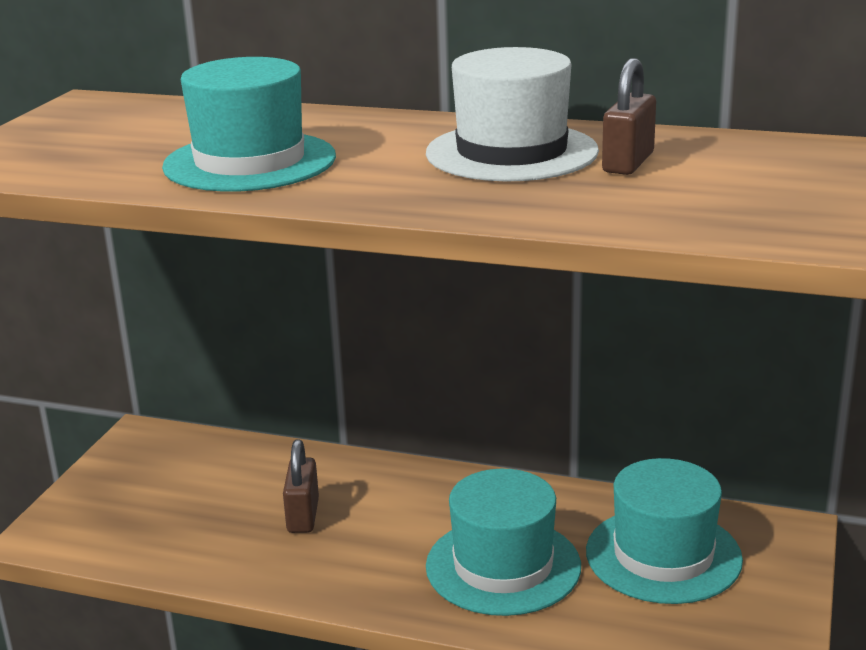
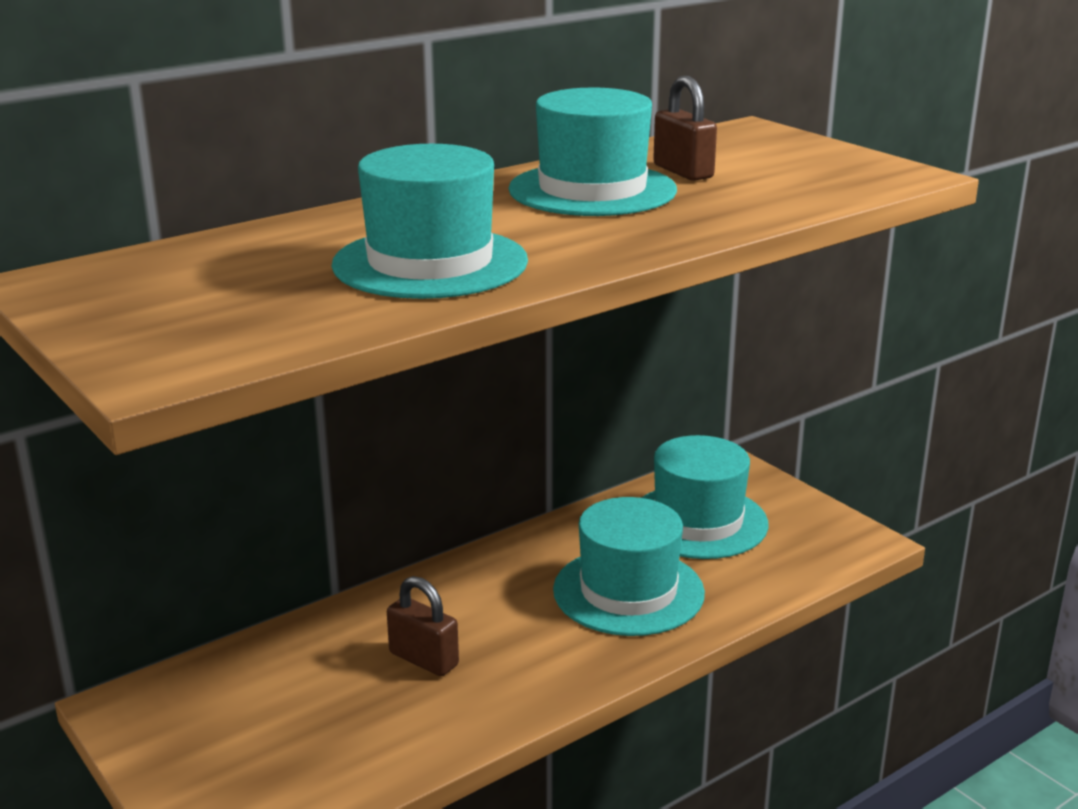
camera: 55 degrees left, 0 degrees up
white hat [426,47,599,182] -> turquoise hat [509,88,677,216]

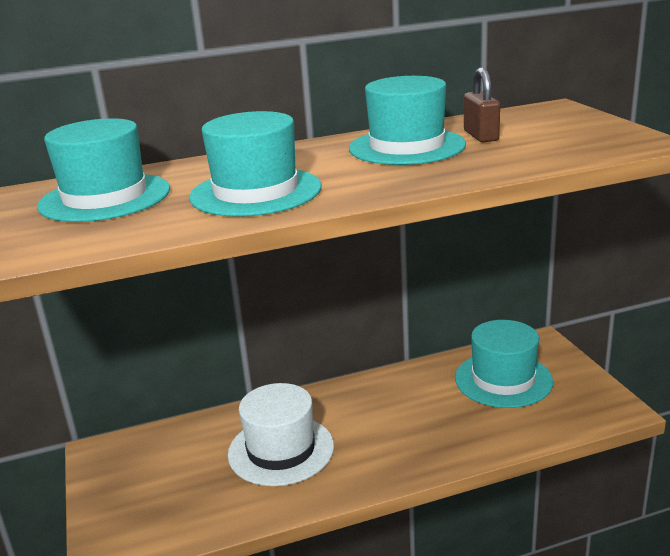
camera: 20 degrees right, 0 degrees up
brown padlock [387,576,459,676] -> white hat [228,383,334,486]
turquoise hat [553,497,705,636] -> turquoise hat moved to [37,118,170,222]

